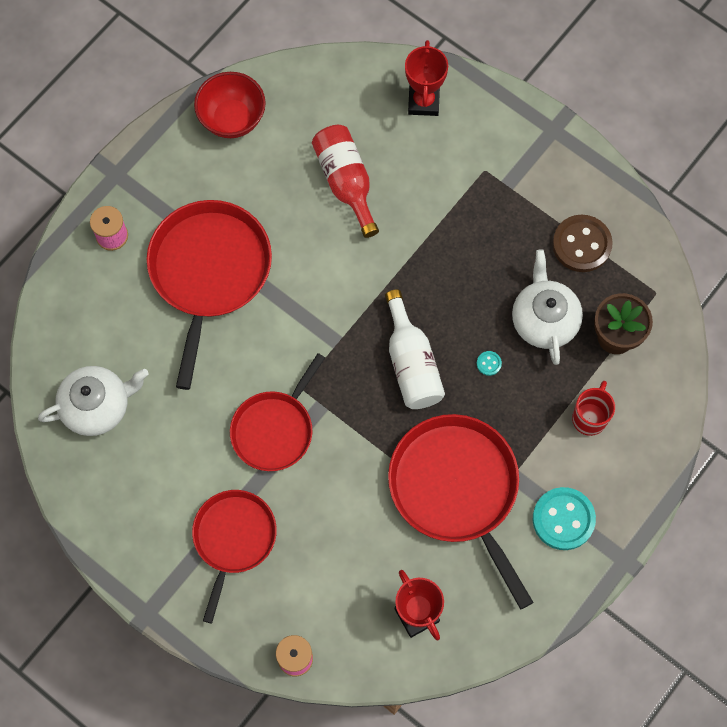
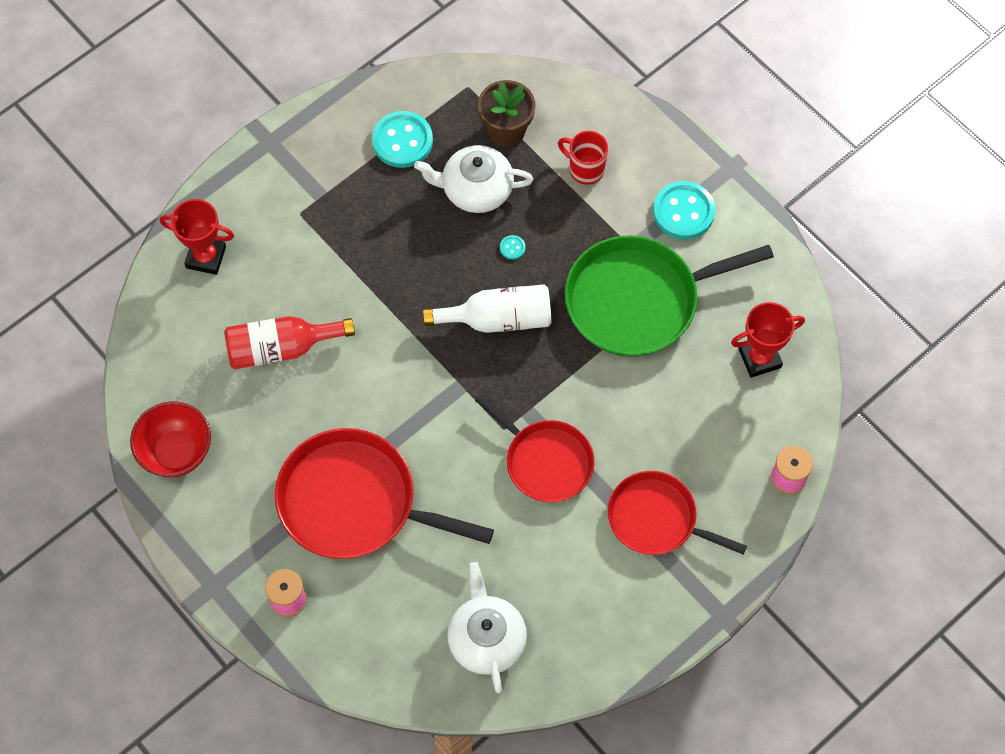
camera: 80 degrees left, 5 degrees down
red pan [388,414,534,610] -> green pan [565,235,774,357]
brown button [553,215,613,272] -> turquoise button [372,111,433,168]

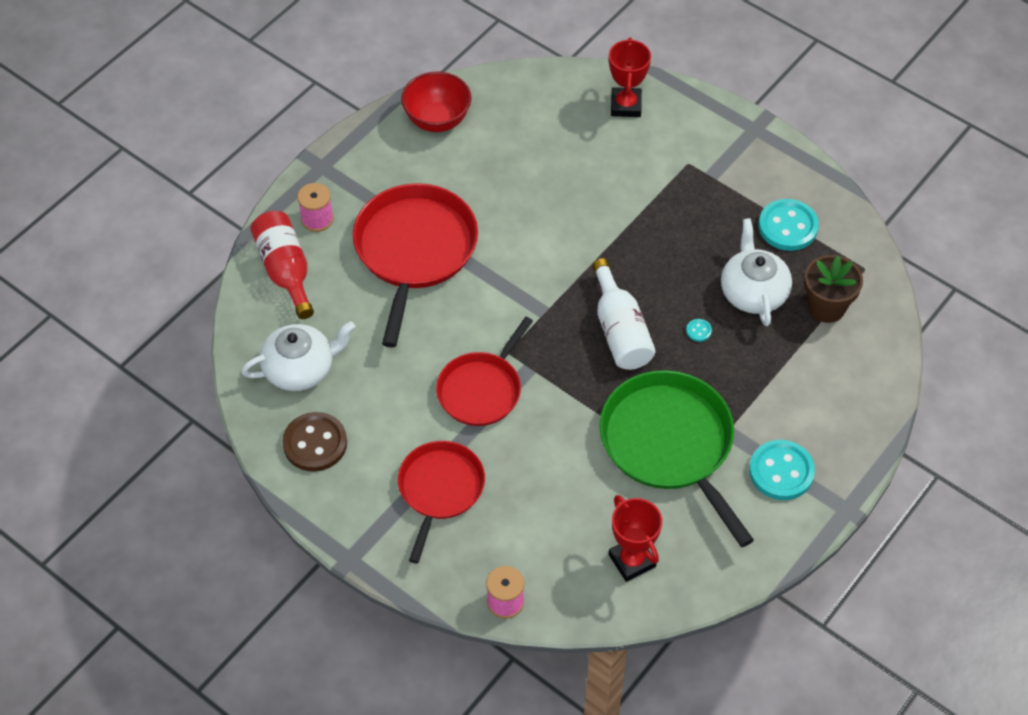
camera: 80 degrees right, 10 degrees down
red bottle [224,316,355,369] -> red bottle moved to [251,211,314,319]
red mug [558,131,608,185] -> none
none -> brown button [282,412,347,472]

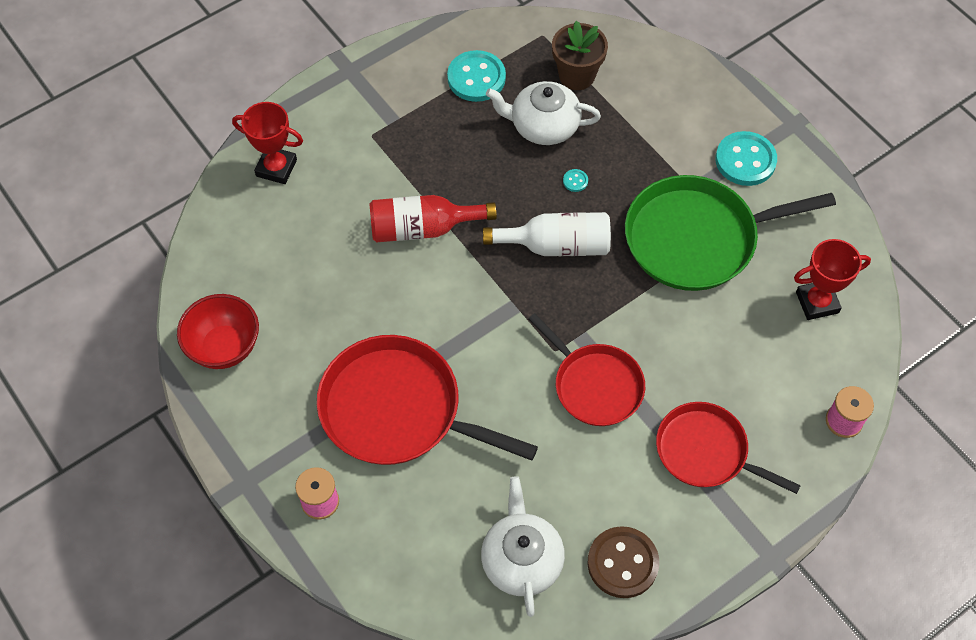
camera: 75 degrees left, 5 degrees up
red bottle [251,211,314,319] -> red bottle moved to [369,195,497,243]

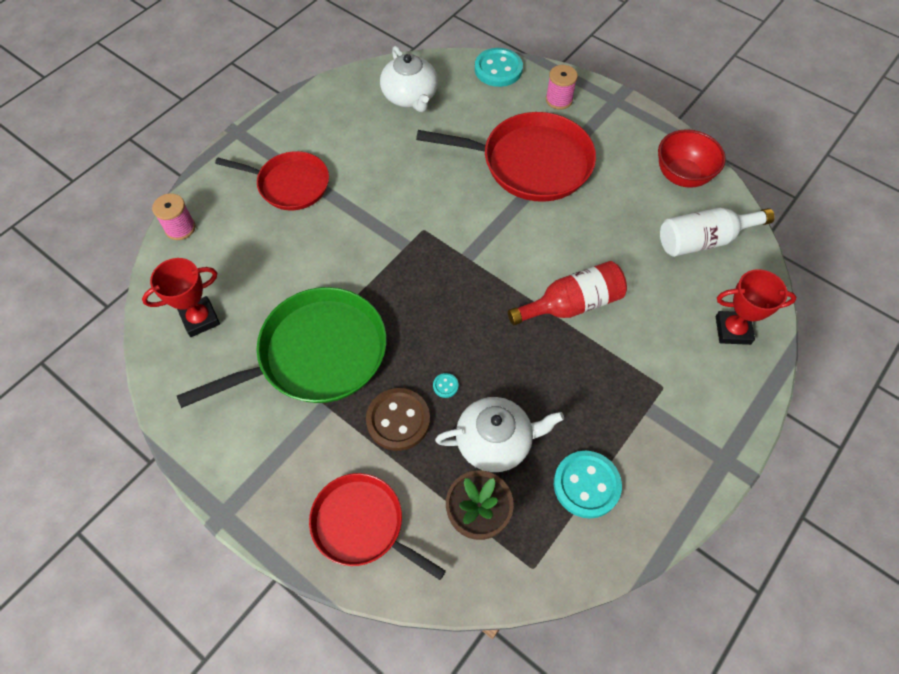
camera: 165 degrees right, 0 degrees up
white bottle [483,212,611,256] -> white bottle moved to [660,208,775,257]
red pan [528,313,645,426] -> red pan moved to [309,473,446,580]
brown button [587,526,659,598] -> brown button moved to [366,388,430,451]
turquoise button [715,131,777,186] -> turquoise button moved to [475,48,523,87]

